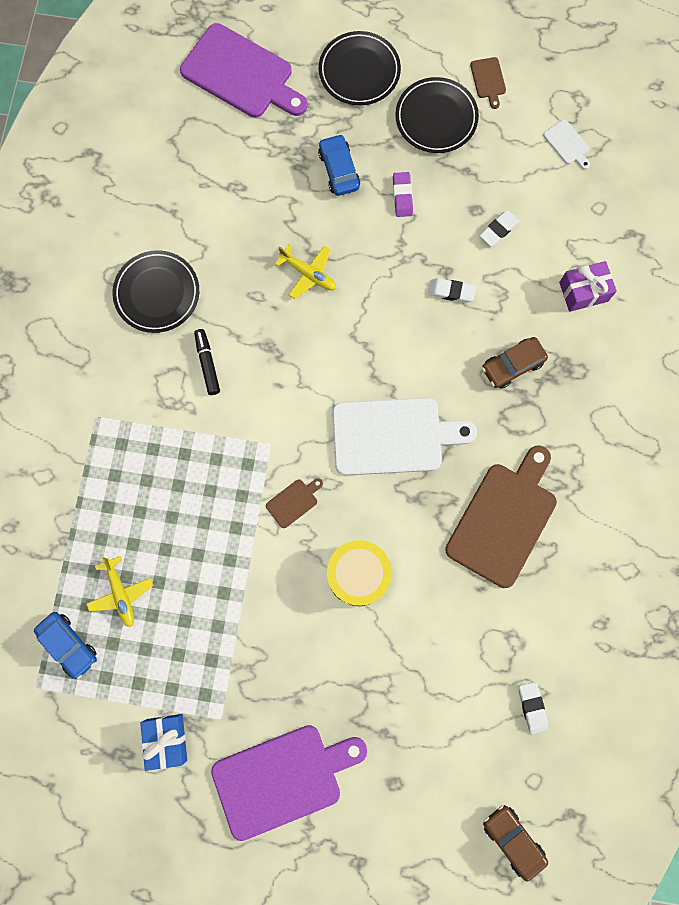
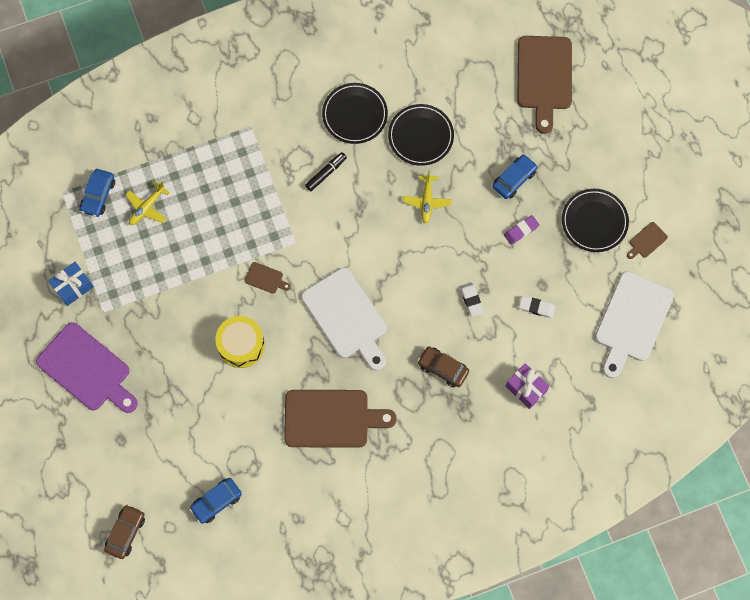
camera: 60 degrees right, 5 degrees down
purple cutting board [180,23,307,118] -> brown cutting board [517,36,572,134]
black plate [319,31,401,105] -> black plate moved to [388,104,454,166]
white eraser [519,682,548,735] -> blue car [189,478,242,524]
white cutting board [543,120,590,170] -> white cutting board [595,271,674,378], size x2.38

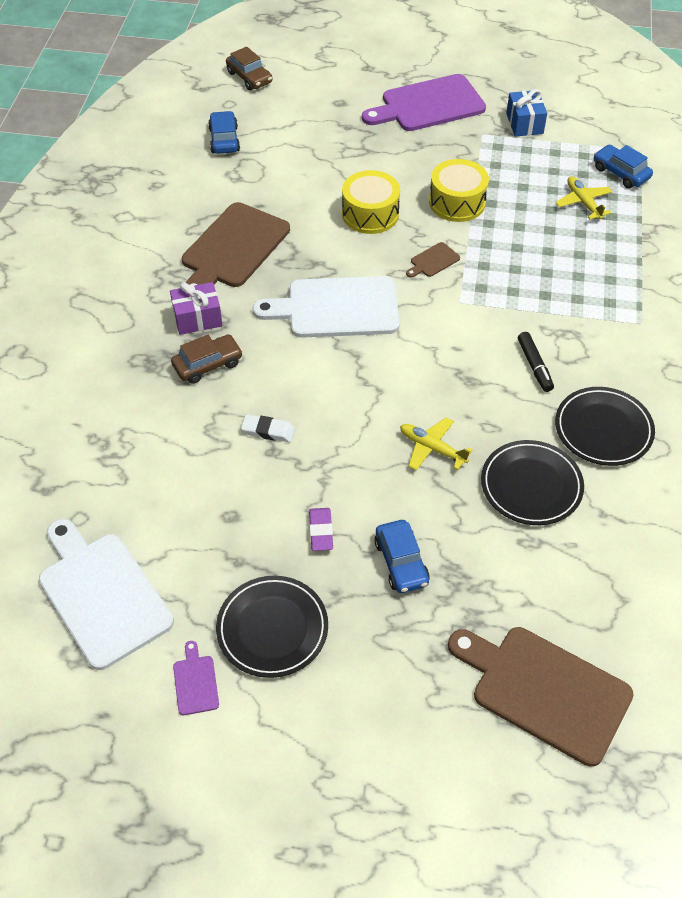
camera: 120 degrees right, 20 degrees down
purple gift [506,363,550,409] -> purple gift moved to [170,282,223,335]
white eraser [519,296,555,318] -> none
brown cutting board [627,222,668,259] -> purple cutting board [173,641,219,715]
none -> yellow drum [429,159,489,222]

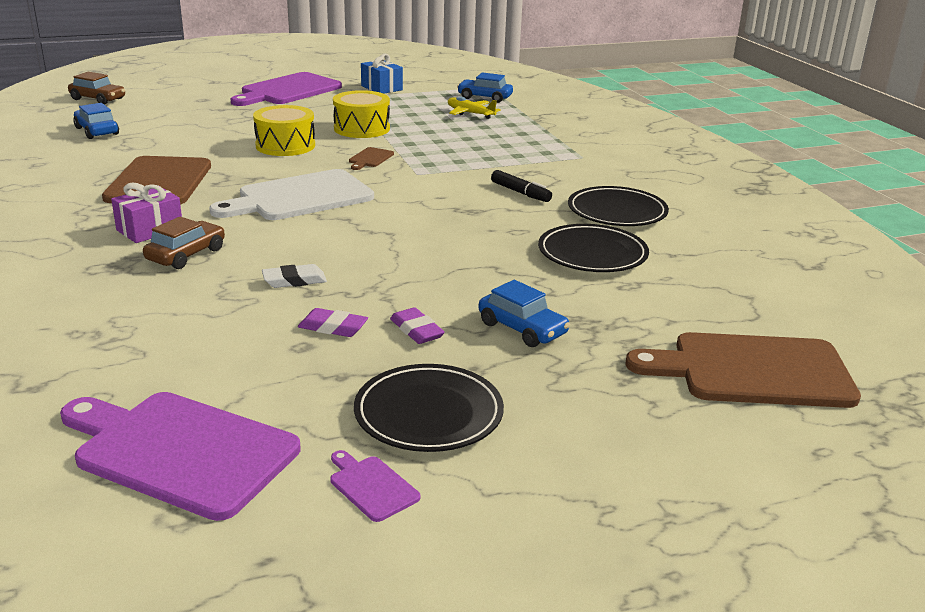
camera: 30 degrees left, 25 degrees down
white cutting board [39,519,174,670] -> purple cutting board [60,392,300,521]
yellow plane [400,417,473,470] -> none
none -> purple eraser [298,308,368,337]

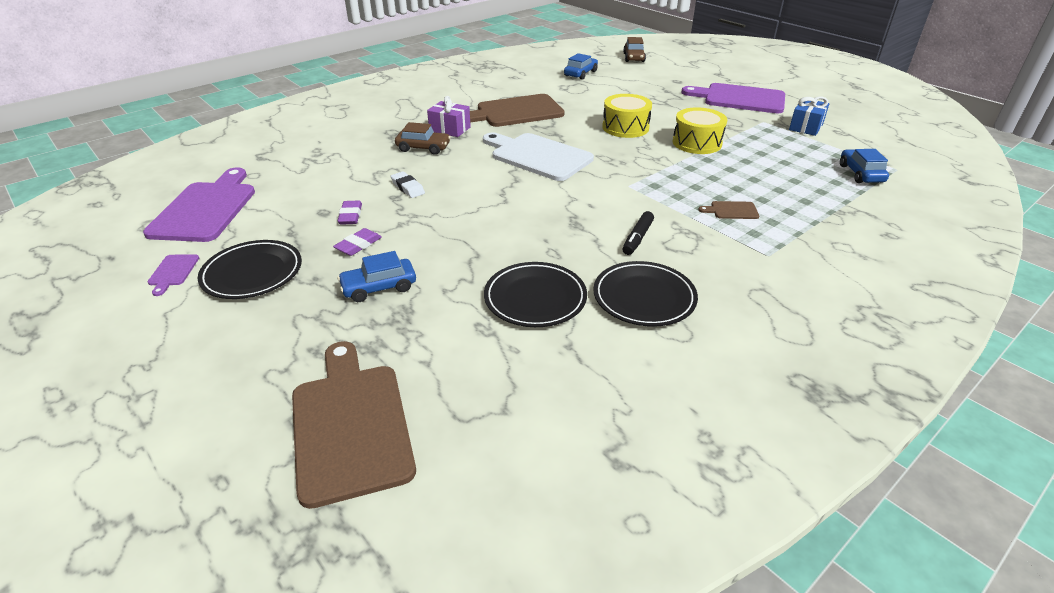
camera: 70 degrees right, 10 degrees up
purple cutting board [330,450,421,522] -> purple cutting board turned 150 degrees clockwise [148,254,199,296]
brown cutting board [349,147,394,170] -> brown cutting board moved to [699,201,759,219]
yellow plane [448,96,501,119] -> none
blue car [478,280,570,347] -> blue car turned 45 degrees clockwise [337,251,416,302]

